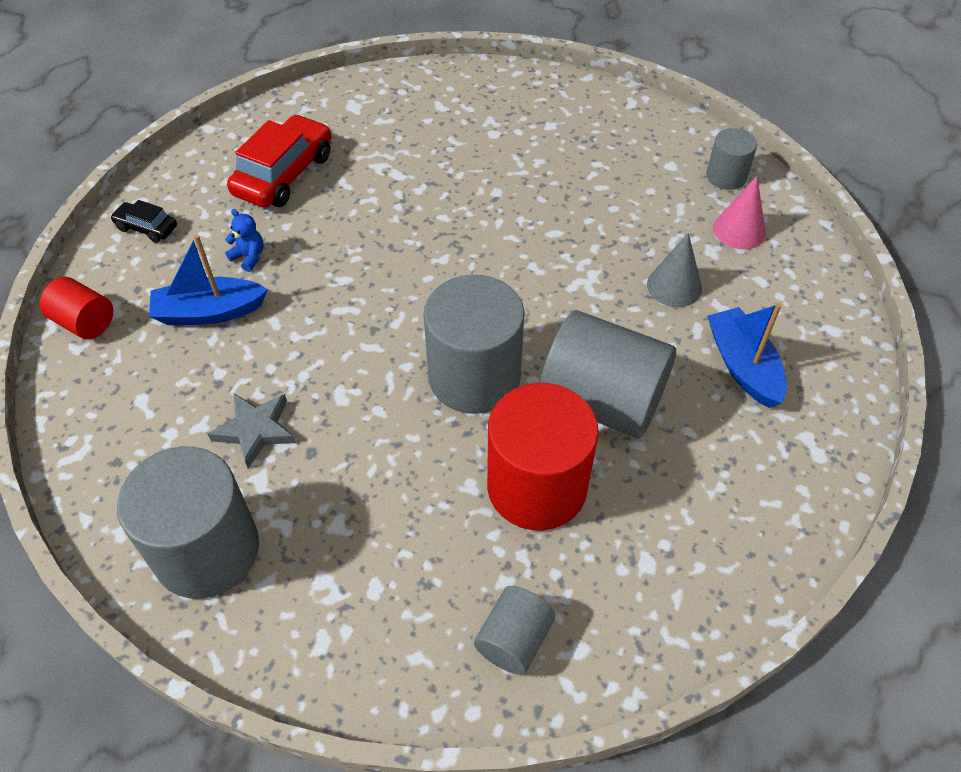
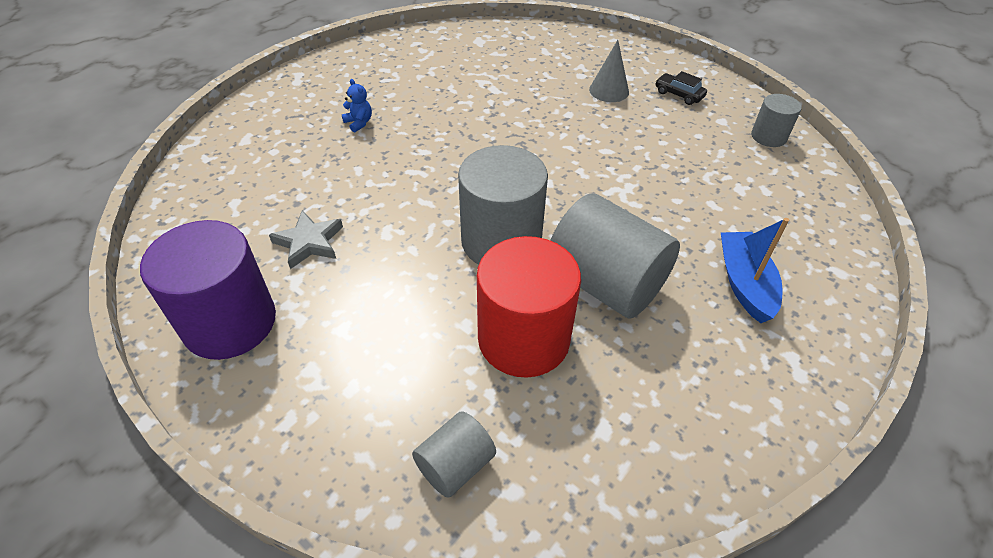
camera: 15 degrees right, 5 degrees down
red cylinder [40,277,113,339] -> none
black car [110,200,177,243] -> black car moved to [655,71,707,105]
grey cylinder [117,446,259,599] -> purple cylinder [140,220,276,360]
blue boat [149,235,268,325] -> none
red car [227,114,331,208] -> none
grey cone [647,233,702,307] -> grey cone moved to [589,40,629,102]
pink cone [713,176,766,249] -> none

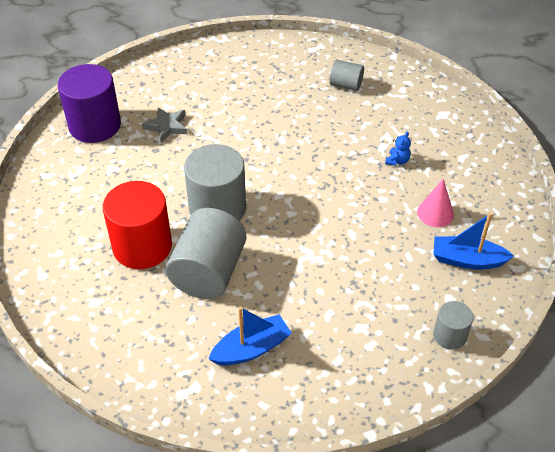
camera: 65 degrees right, 0 degrees up
blue teddy bear [342,79,372,133] -> blue teddy bear moved to [385,132,411,166]
grey cylinder [412,411,496,498] -> grey cylinder moved to [330,60,364,91]
grey cone [589,40,629,102] -> pink cone [417,179,454,227]
black car [655,71,707,105] -> blue boat [433,213,514,269]

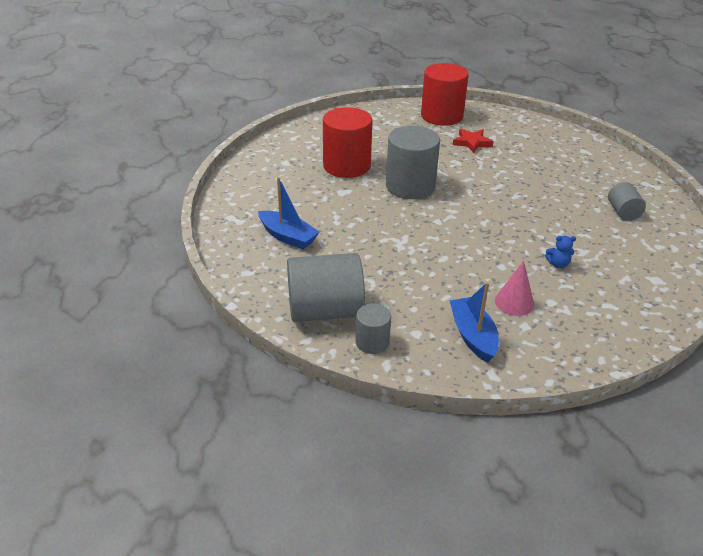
camera: 65 degrees right, 10 degrees down
purple cylinder [58,64,121,143] -> red cylinder [421,63,469,126]
grey star [142,107,188,143] -> red star [453,129,494,153]
grey cylinder [166,208,247,299] -> grey cylinder moved to [287,253,365,322]

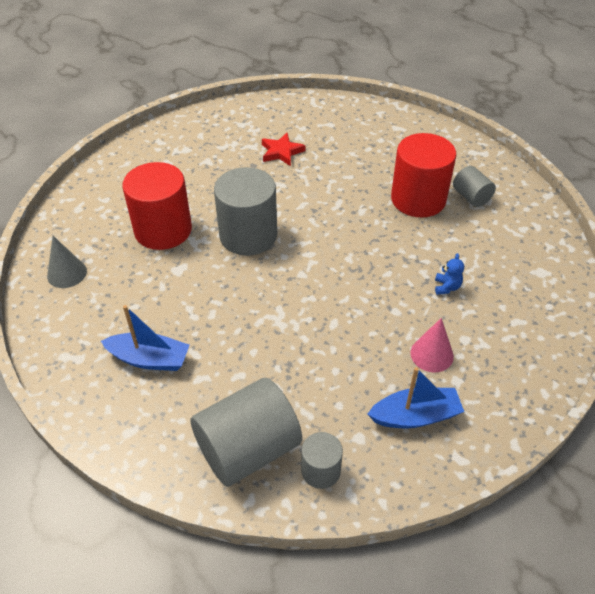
camera: 25 degrees left, 10 degrees up
red cylinder [421,63,469,126] -> red cylinder moved to [391,133,456,217]
blue boat [449,282,499,363] -> blue boat turned 120 degrees clockwise [368,367,464,428]
blue teddy bear [545,236,576,268] -> blue teddy bear turned 60 degrees counterclockwise [435,253,464,295]
none -> grey cone [47,236,87,288]

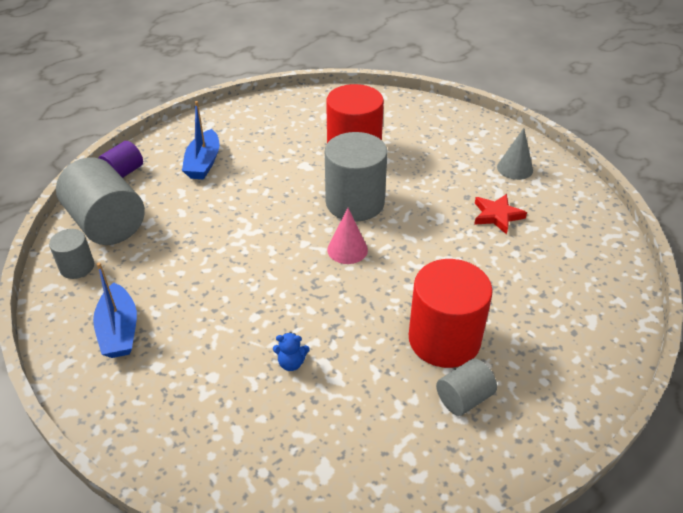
camera: 85 degrees right, 5 degrees down
grey cone [47,236,87,288] -> grey cone moved to [497,128,533,180]
pink cone [410,318,454,372] -> pink cone moved to [327,208,368,264]
none -> purple cylinder [99,141,143,178]

